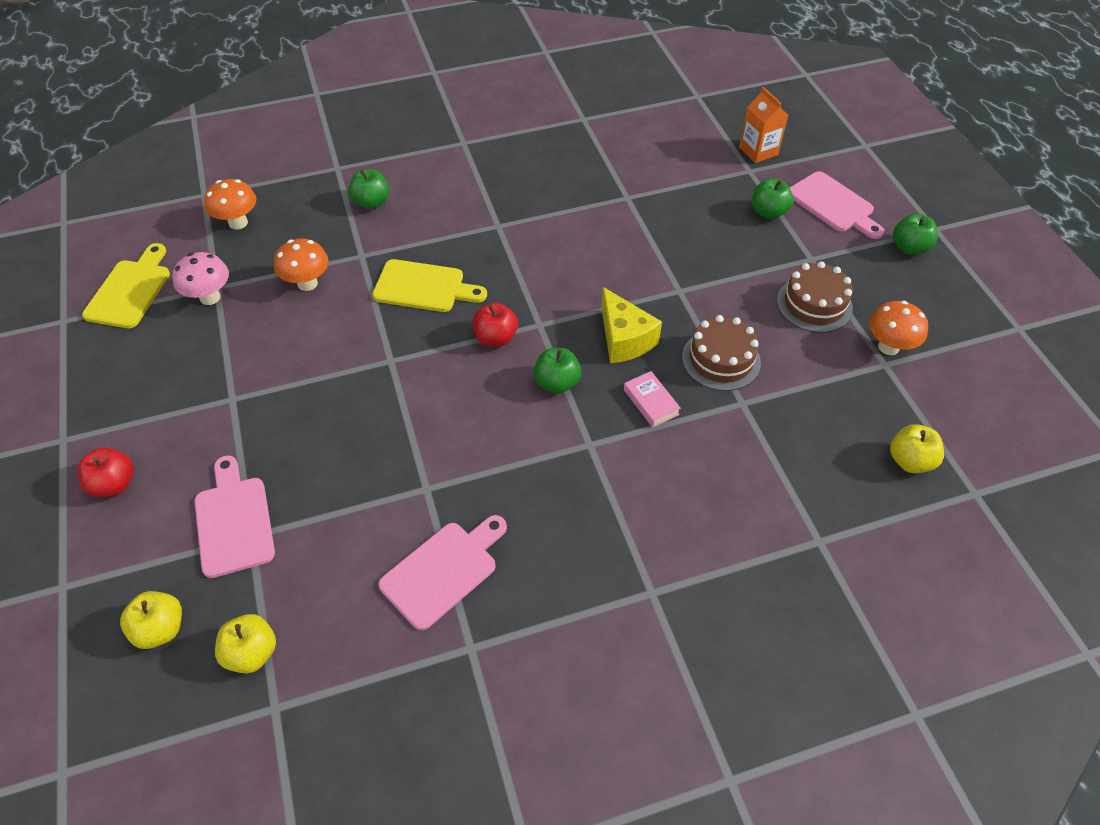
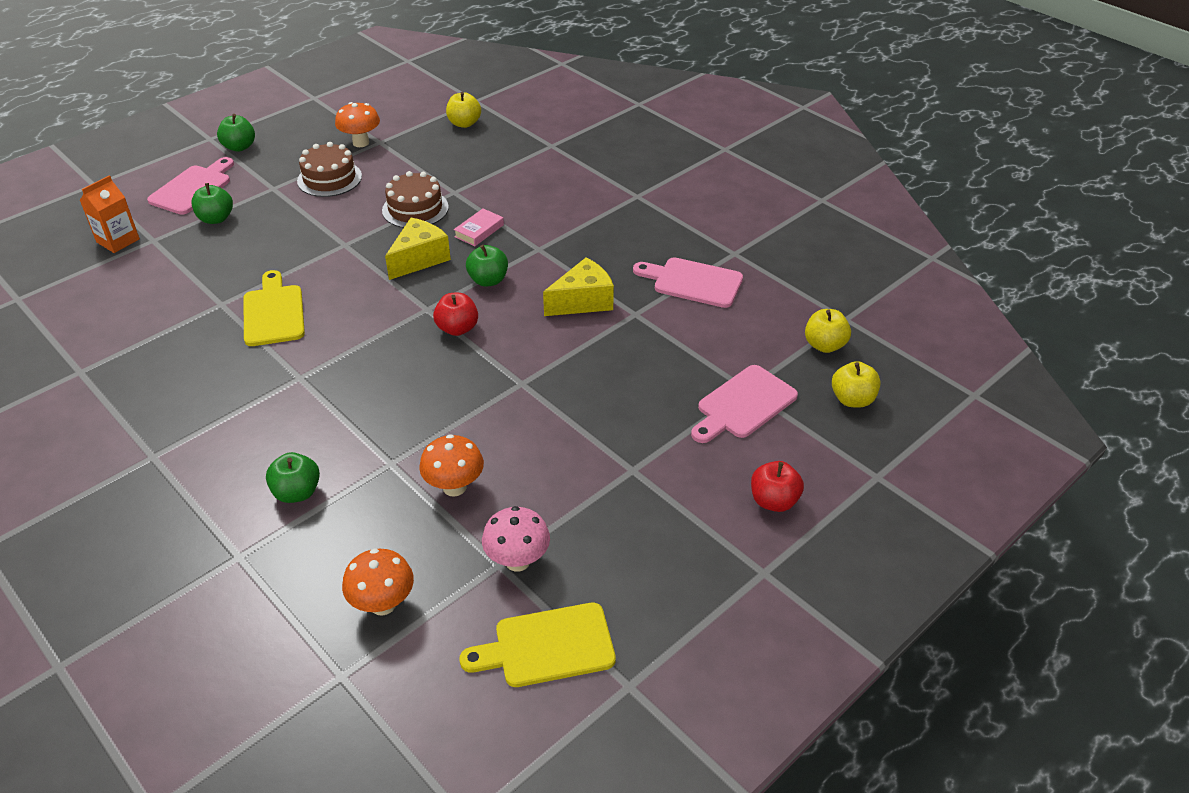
camera: 115 degrees left, 10 degrees down
yellow cutting board [372,259,487,312] -> yellow cutting board moved to [243,270,305,346]
none -> yellow cheese [543,258,614,316]

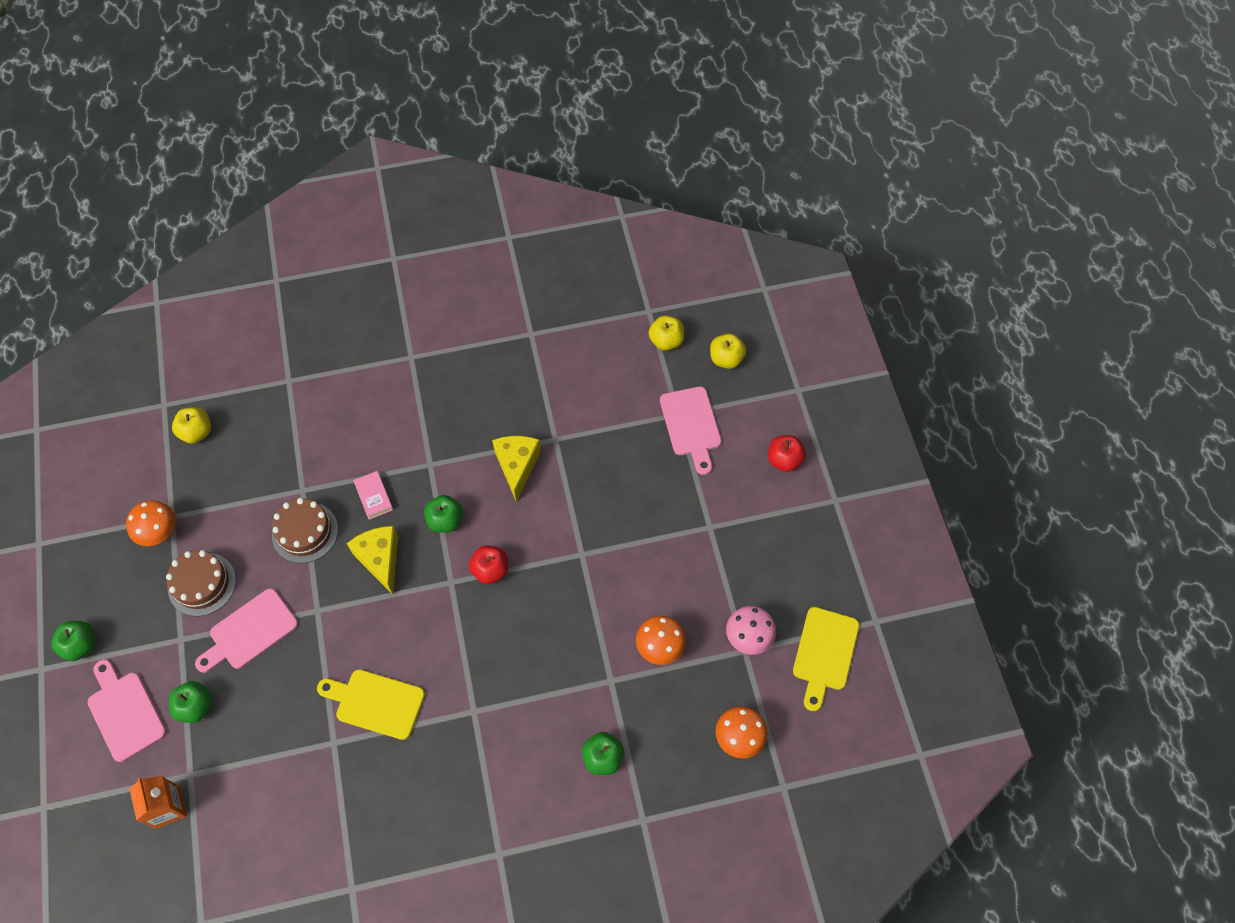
camera: 60 degrees left, 20 degrees up
pink cutting board [633,257,743,308] -> pink cutting board moved to [195,588,298,673]

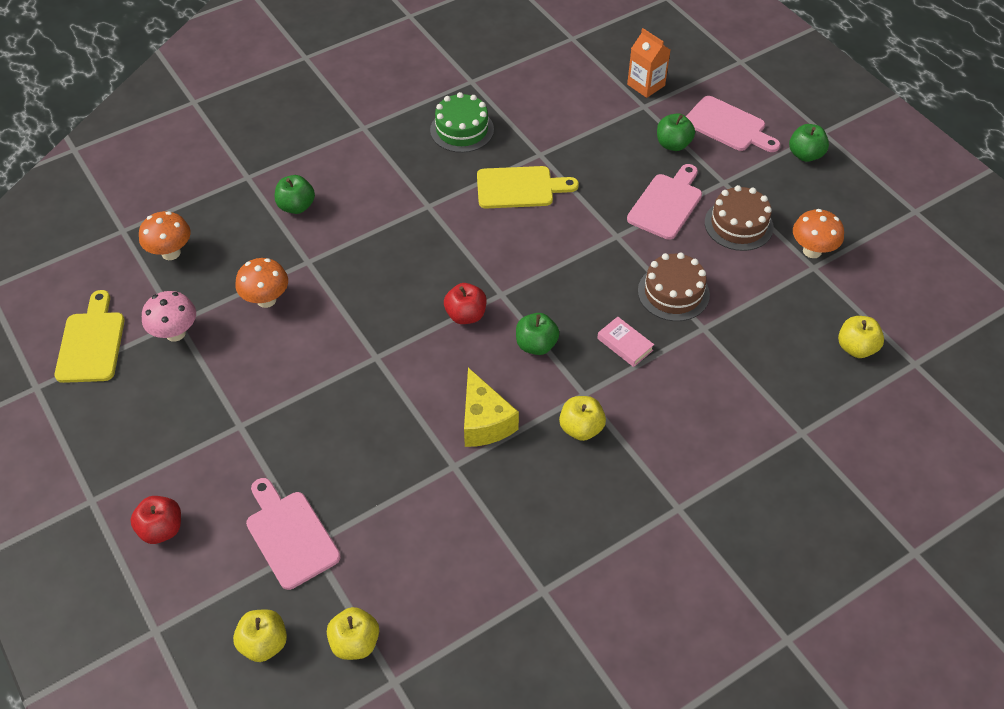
camera: 160 degrees right, 10 degrees down
yellow cheese [347,526,398,595] -> none
none -> green cake [430,92,494,153]
none -> yellow apple [559,396,606,441]

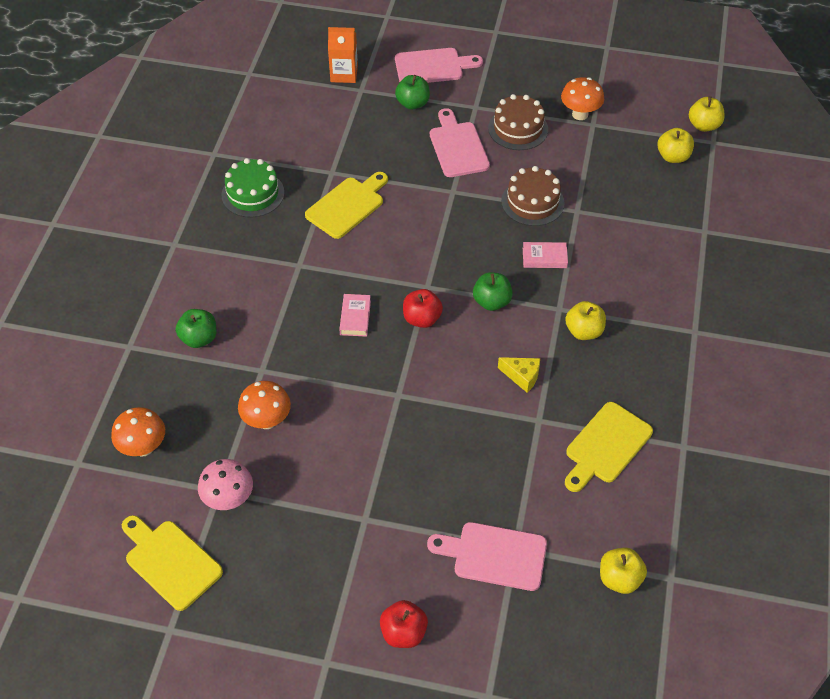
camera: 45 degrees left, 0 degrees up
yellow apple [233,609,287,662] -> yellow apple moved to [689,96,725,132]
yellow cheese [464,367,519,447] -> yellow cheese [498,357,540,393], size x0.62
green apple [789,124,829,162] -> none
none -> pink book [339,294,371,337]
none -> yellow cutting board [565,402,653,492]

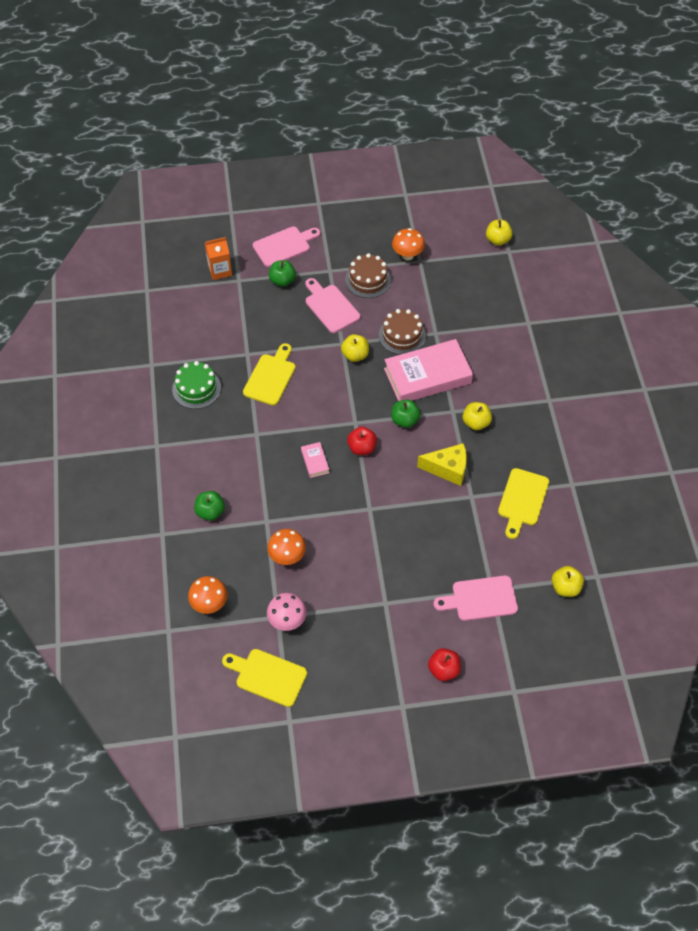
camera: 20 degrees left, 5 degrees up
yellow cheese [498,357,540,393] -> yellow cheese [417,443,467,486], size x1.60
pink book [523,242,568,268] -> pink book [384,339,473,401], size x2.38
yellow apple [657,128,694,163] -> yellow apple moved to [341,334,369,362]

